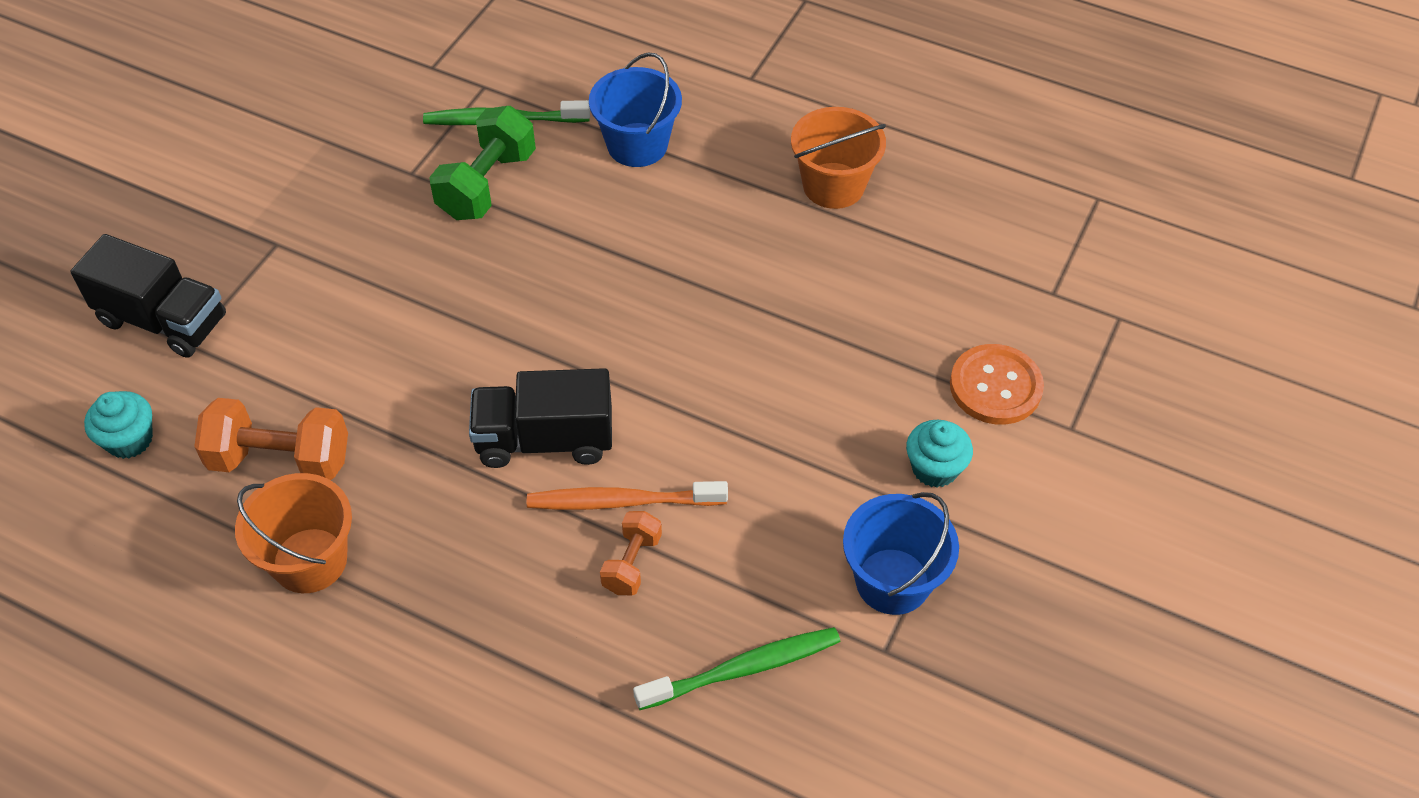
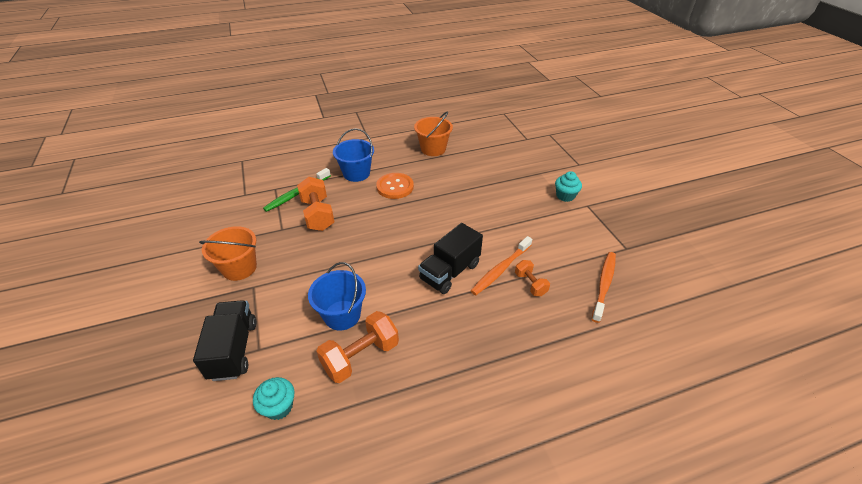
camera: 45 degrees left, 10 degrees down
black truck [70,234,226,358] -> black truck turned 75 degrees counterclockwise [193,300,256,381]
orange bucket [235,473,352,593] -> orange bucket moved to [199,226,257,281]
green dumbbell [429,106,536,220] -> orange dumbbell [297,177,334,231]
green toothbrush [633,627,841,710] -> orange toothbrush [592,252,616,323]
blue bucket [843,492,959,615] -> blue bucket moved to [308,262,366,330]
orange button [950,344,1044,425] -> orange button moved to [376,173,414,199]

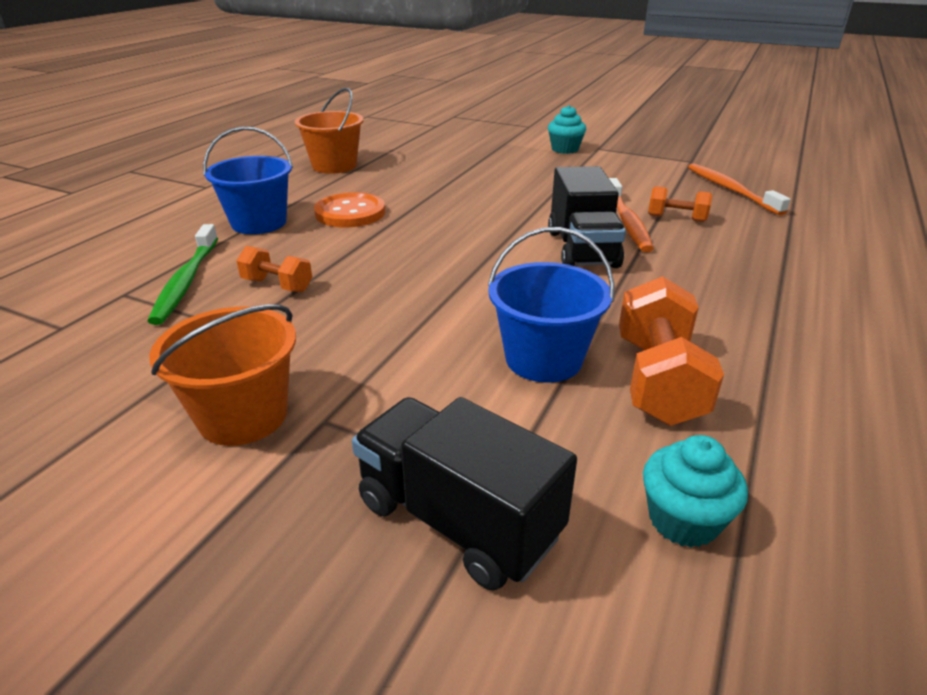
camera: 45 degrees left, 10 degrees down
orange dumbbell [297,177,334,231] -> orange dumbbell [236,246,312,292], size x0.57

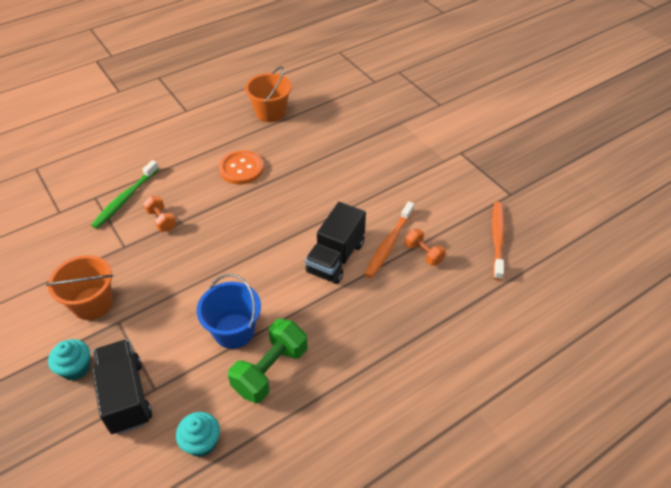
camera: 30 degrees right, 15 degrees up
blue bucket [203,126,293,234] -> none
turquoise cupcake [548,105,586,154] -> turquoise cupcake moved to [48,339,90,381]
orange dumbbell [619,276,724,426] -> green dumbbell [228,318,307,403]

